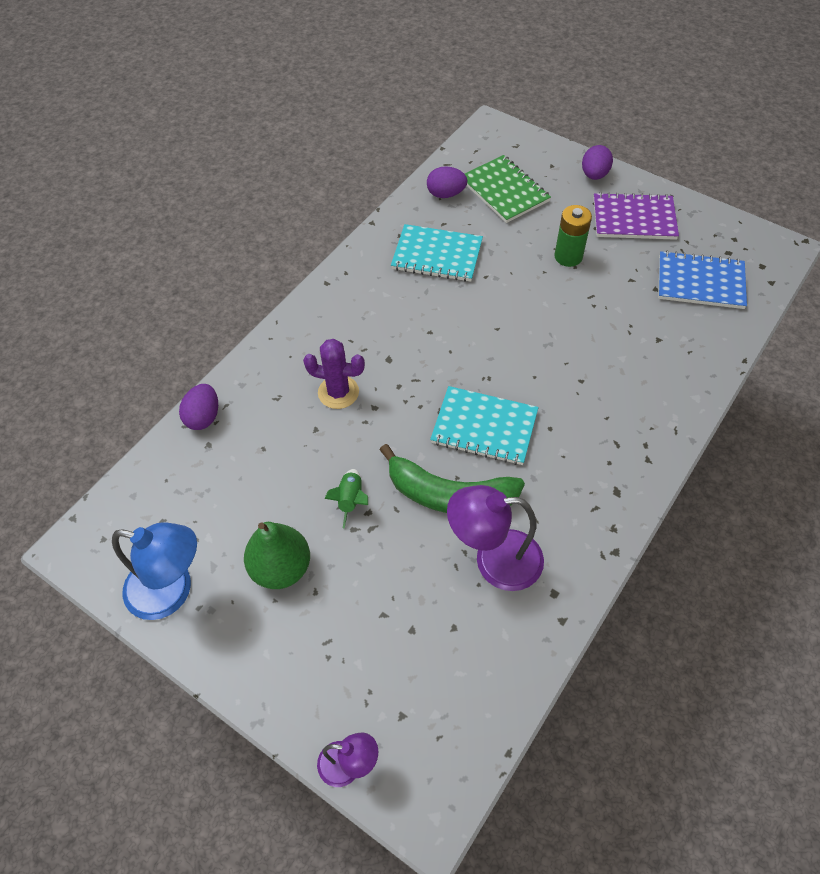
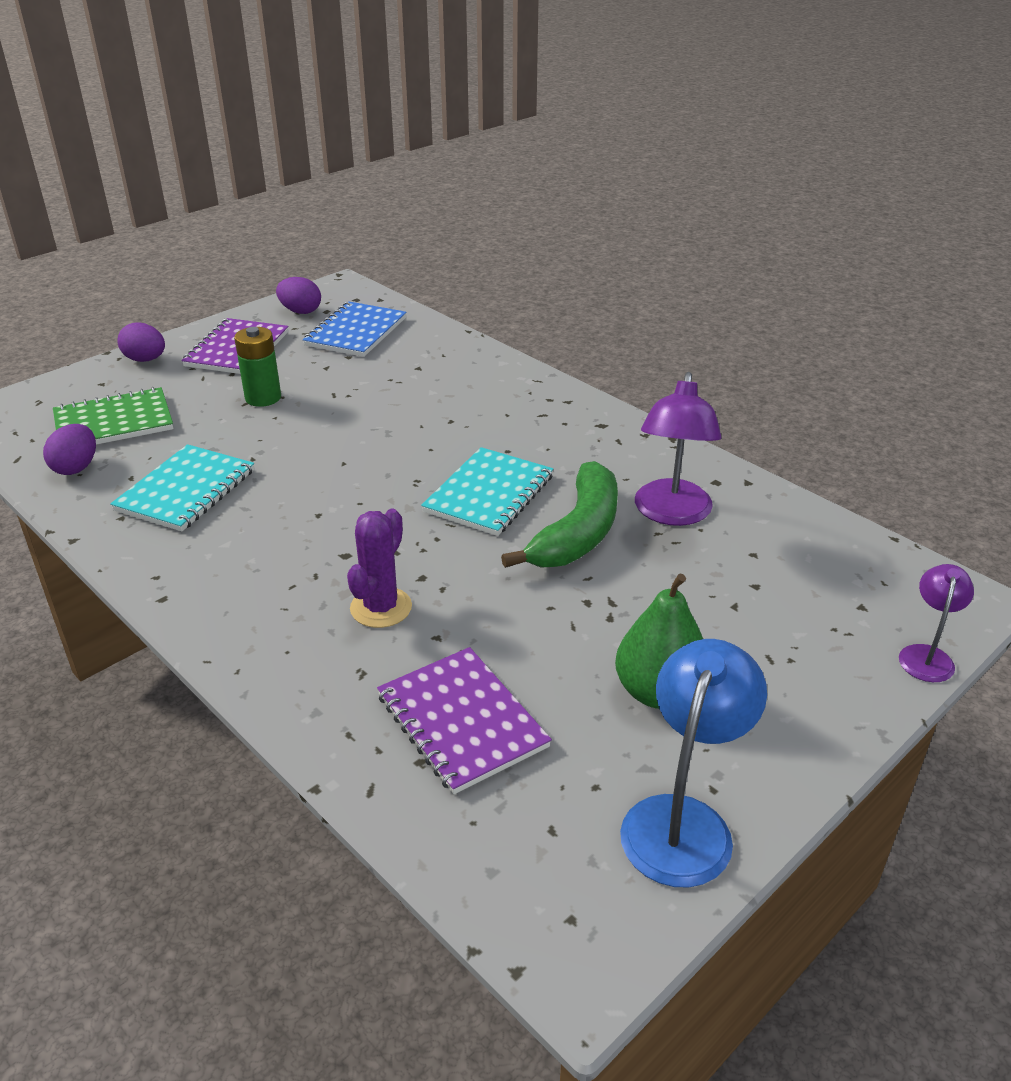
camera: 80 degrees left, 20 degrees down
purple egg [179,384,218,430] -> purple egg moved to [276,277,321,314]
green rocket [324,469,368,529] -> none
none -> purple notebook [377,647,552,794]

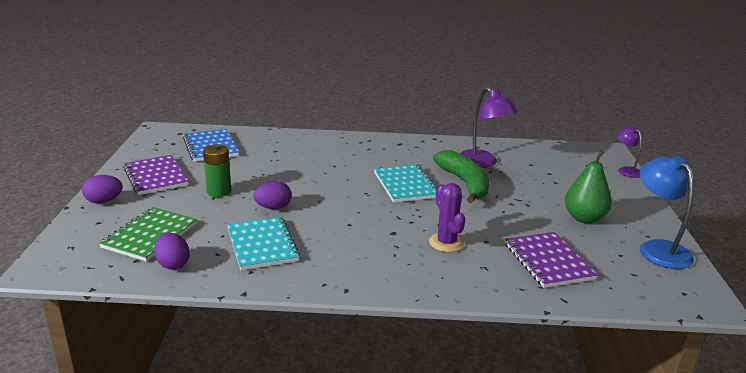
camera: 45 degrees left, 10 degrees down
purple egg [276,277,321,314] -> purple egg moved to [253,181,292,209]
purple notebook [377,647,552,794] -> purple notebook turned 60 degrees clockwise [505,232,598,288]

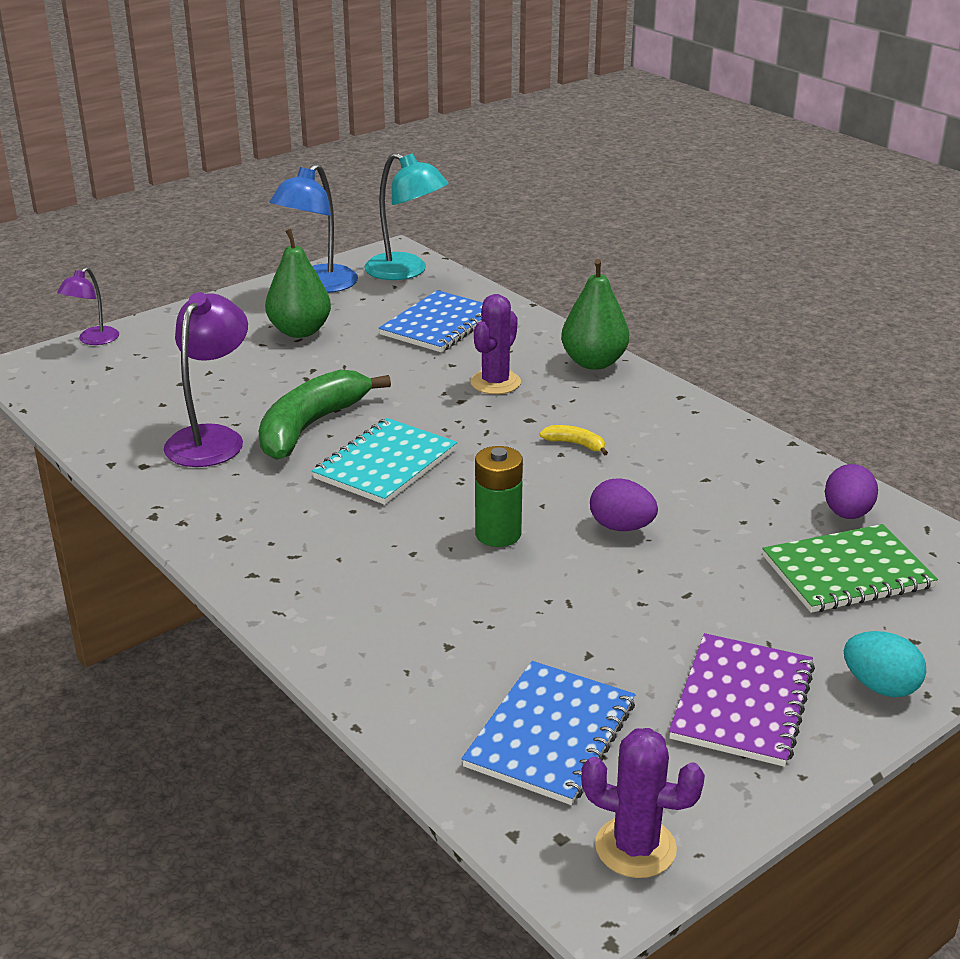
camera: 130 degrees left, 5 degrees up
purple egg [82,175,123,203] -> turquoise egg [844,631,926,697]
green battery [203,144,231,197] -> green battery moved to [475,446,523,547]
turquoise notebook [227,216,300,270] -> none
purple notebook [505,232,598,288] -> blue notebook [378,290,483,352]
none -> turquoise lamp [364,152,449,280]
none -> yellow banana [539,425,608,456]
none -> green pear [561,259,629,370]
none -> purple cactus [581,728,705,878]

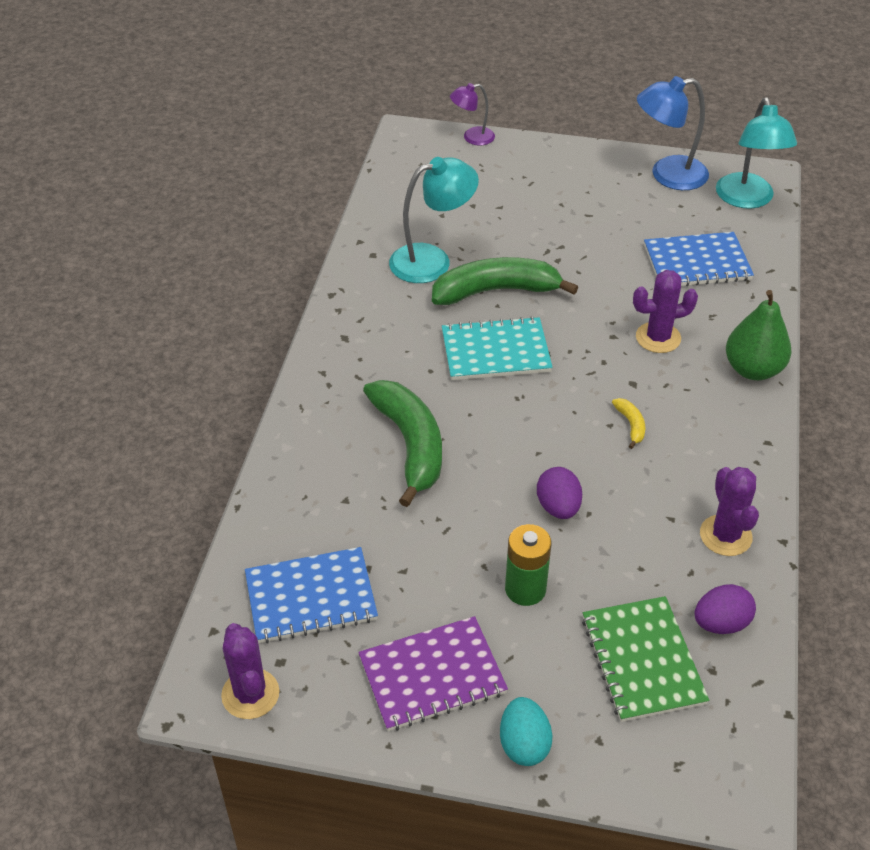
camera: 50 degrees right, 15 degrees up
purple lamp [164,292,248,467] -> turquoise lamp [389,157,479,283]
green pear [265,229,331,338] -> none
green battery [475,446,523,547] -> green battery moved to [505,524,551,606]
green notebook [762,524,938,613] -> green notebook turned 45 degrees clockwise [582,596,709,722]
none -> green banana [363,380,442,507]
none -> purple cactus [700,467,759,556]

